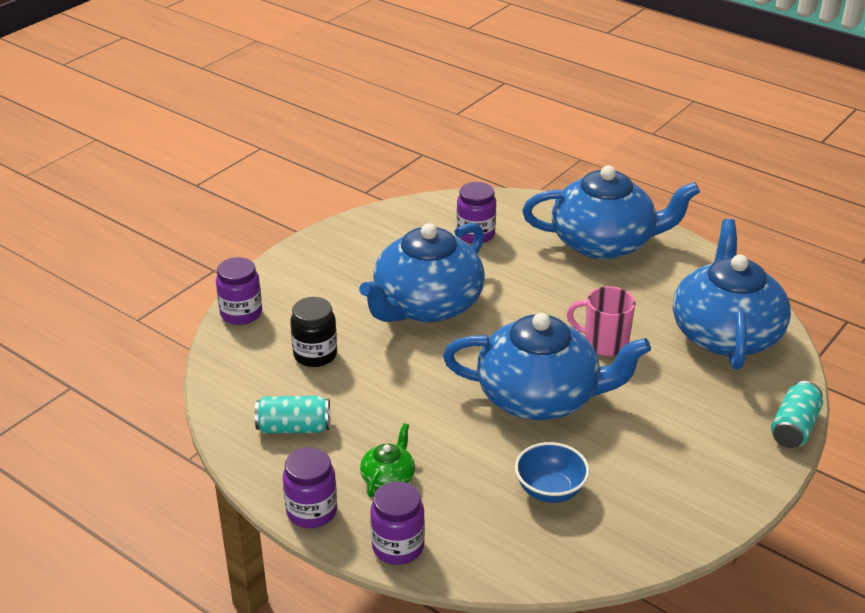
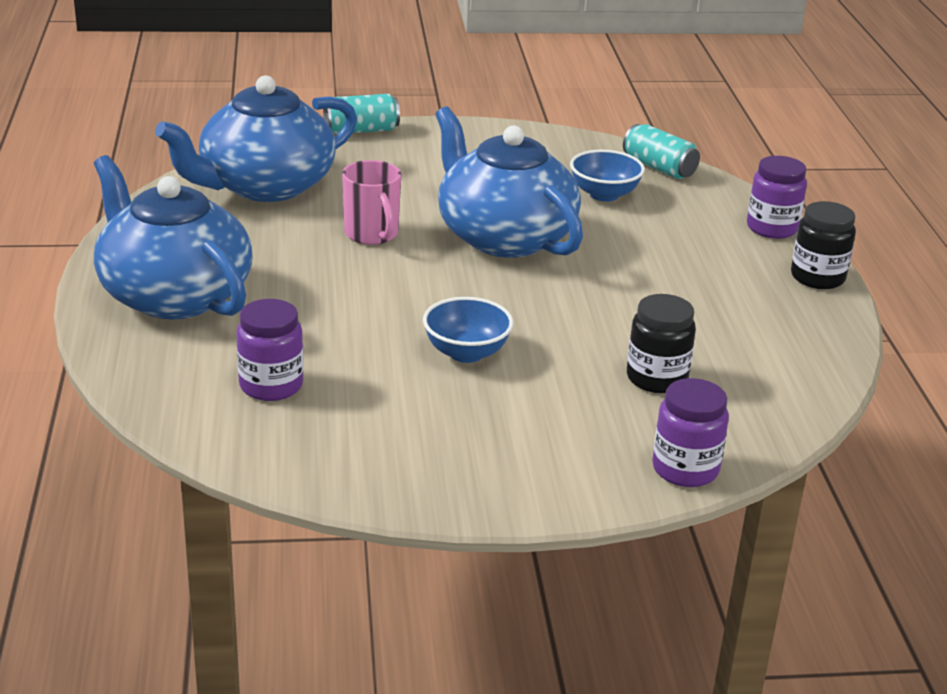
camera: 135 degrees left, 5 degrees down
turquoise can [255,396,330,433] -> turquoise can moved to [623,124,700,179]
purple jar [283,447,337,528] -> black jar [791,201,856,289]
blue teapot [359,223,485,323] -> blue bowl [423,297,513,363]
green teapot [360,423,415,497] -> none

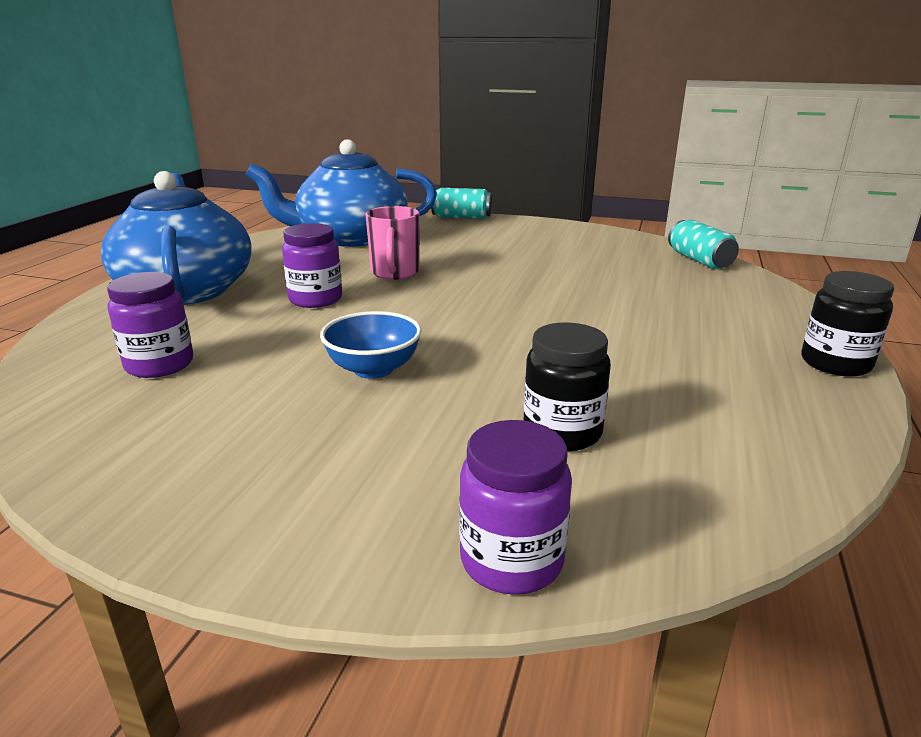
camera: 25 degrees right, 5 degrees down
blue teapot [435,106,583,258] -> none
blue bowl [570,150,645,202] -> none
purple jar [747,156,807,239] -> purple jar moved to [282,223,342,308]

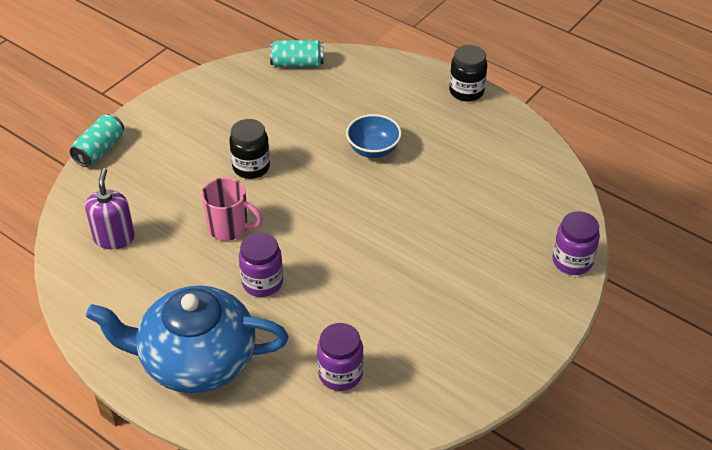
camera: 70 degrees left, 20 degrees up
blue teapot [246,139,437,247] -> purple soap dispenser [85,168,135,249]
blue bowl [320,311,422,379] -> blue bowl moved to [346,114,402,158]
black jar [523,322,611,451] -> black jar moved to [229,119,270,179]

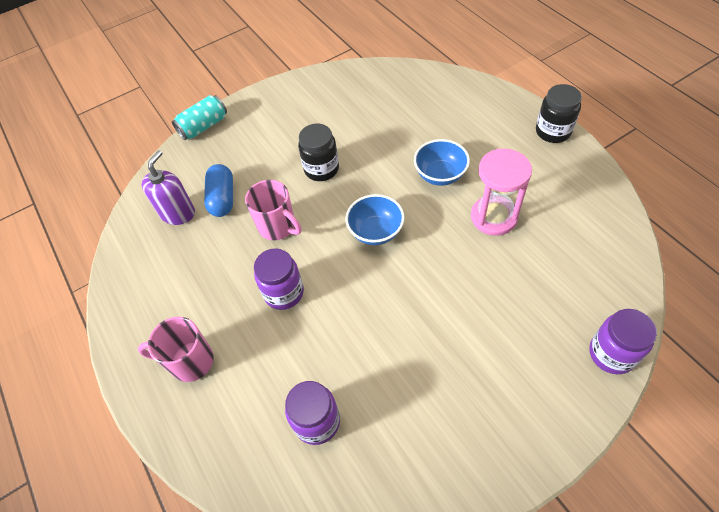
camera: 25 degrees right, 10 degrees up
blue teapot [86,286,289,393] -> pink mug [138,317,214,382]
turquoise can [270,40,324,67] -> none
none -> blue capsule [204,164,233,217]
none -> blue bowl [345,194,405,245]
none -> pink hourglass [471,148,532,236]

